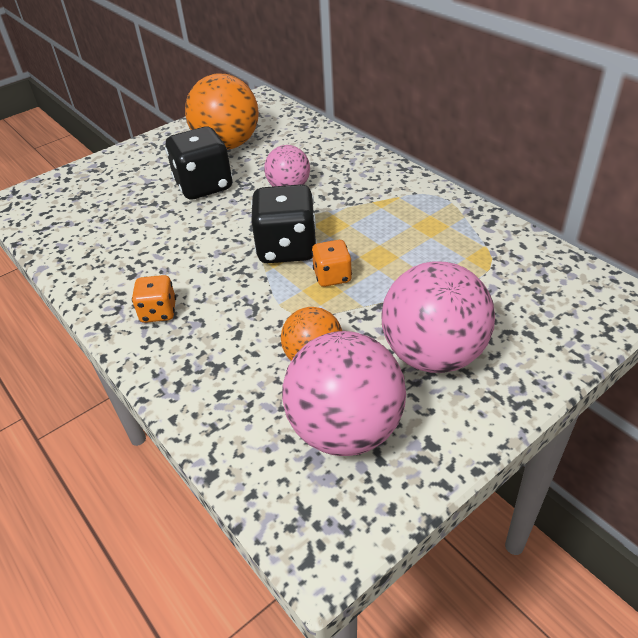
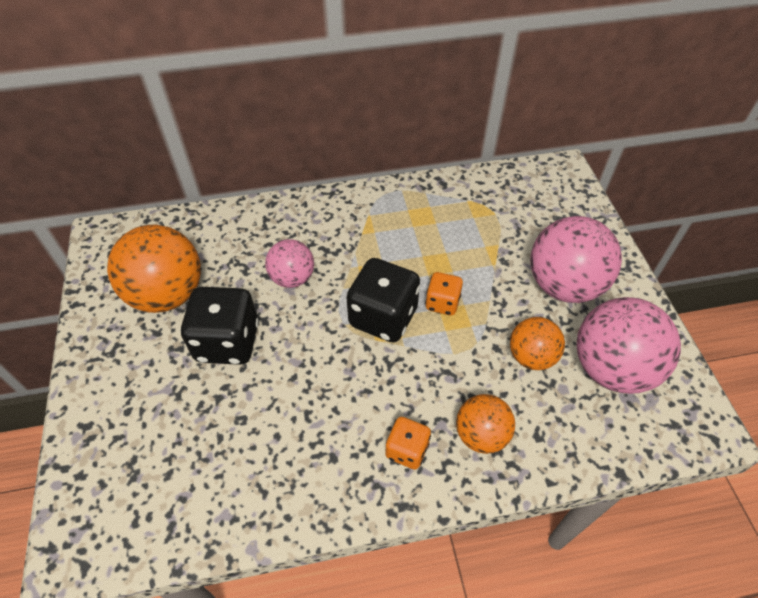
camera: 65 degrees left, 10 degrees up
none -> orange ball [456,394,515,454]

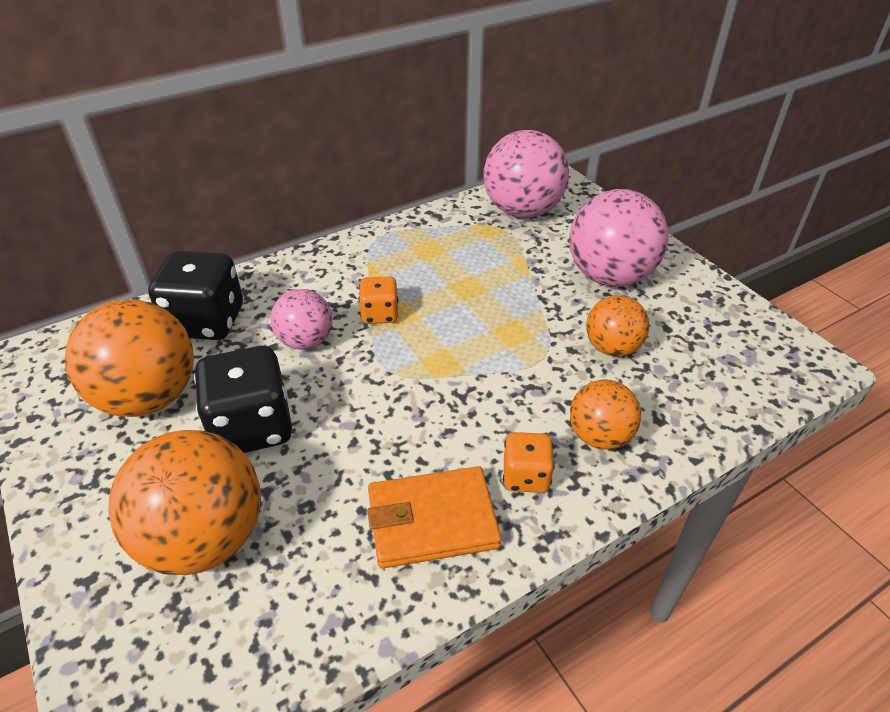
camera: 20 degrees left, 10 degrees down
black dice [346,258,420,342] -> black dice moved to [148,251,243,340]
orange dice [425,272,463,315] -> orange dice moved to [359,276,398,324]
pink ball [577,297,681,394] -> pink ball moved to [484,130,569,218]
none -> orange ball [109,430,261,575]
none -> orange wallet [367,466,502,569]

